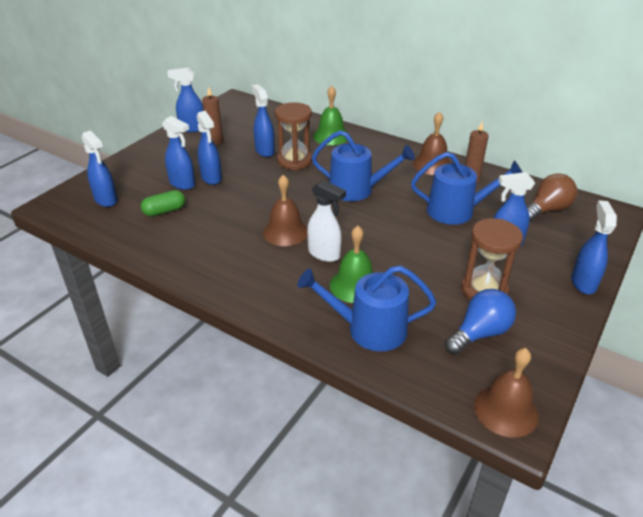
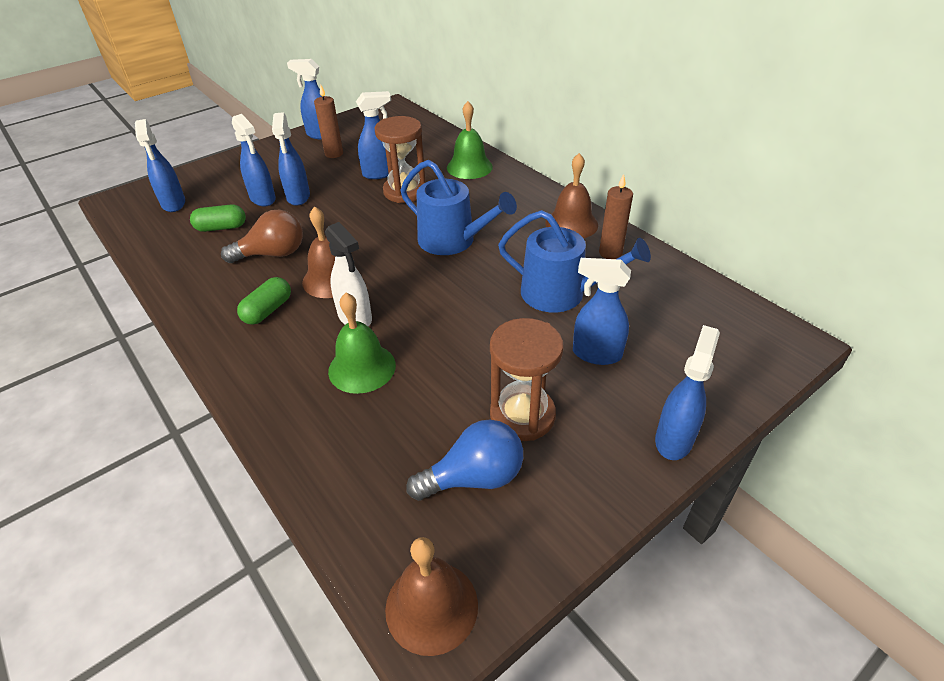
camera: 20 degrees right, 5 degrees up
blue spray bottle [252,84,275,157] -> blue spray bottle turned 75 degrees clockwise [356,91,391,179]
blue watering can [297,266,436,351] -> none
brown light bulb [527,173,577,221] -> brown light bulb moved to [221,210,303,263]
none -> green capsule [237,277,291,325]

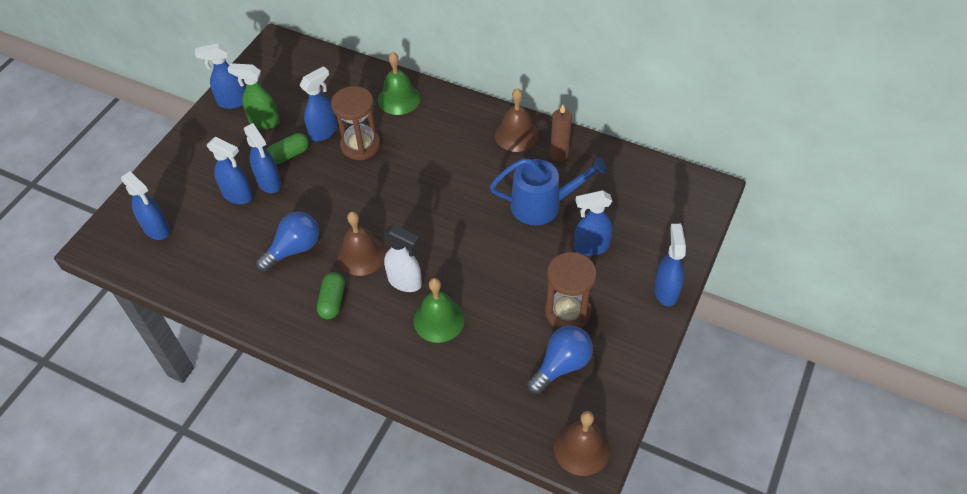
camera: 25 degrees left, 10 degrees up
green capsule [190,204,246,232] -> green capsule moved to [267,133,309,164]
brown light bulb [221,210,303,263] -> blue light bulb [256,212,319,272]
brown candle [314,84,343,158] -> green spray bottle [228,63,280,129]
blue watering can [400,160,517,255] -> none

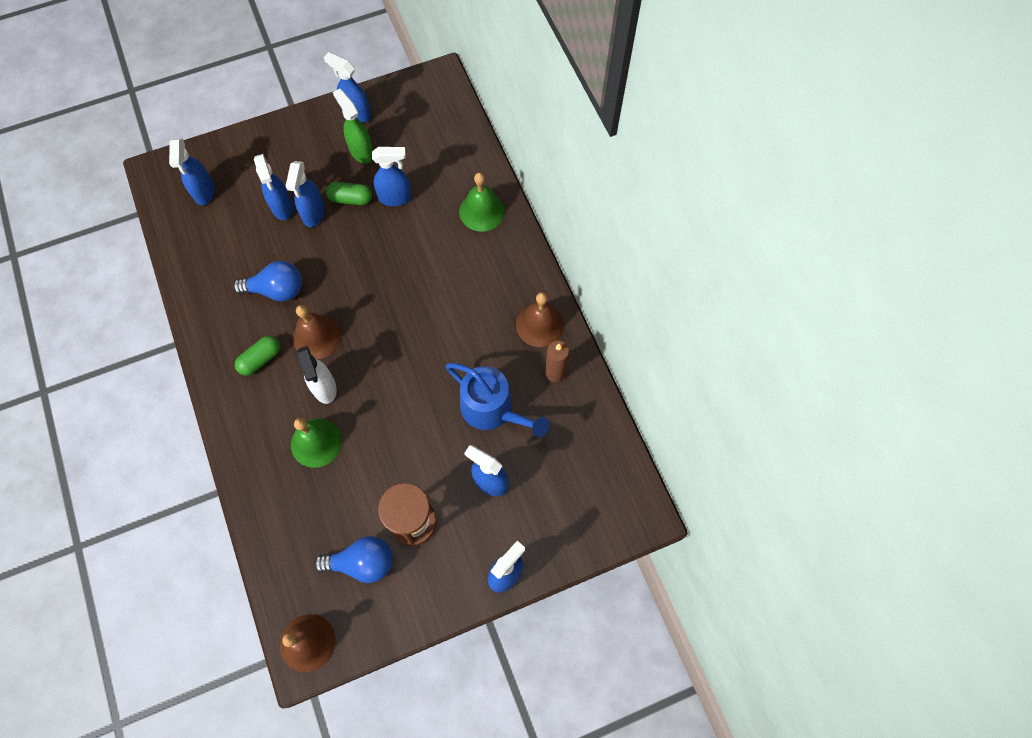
camera: 40 degrees right, 15 degrees up
brown hourglass [331,86,380,160] -> none

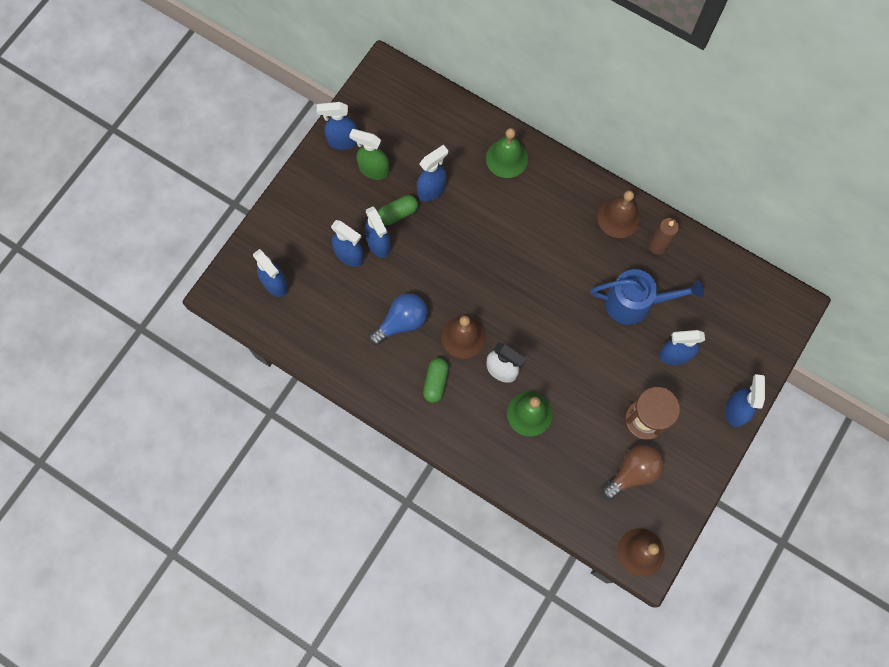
camera: 35 degrees left, 5 degrees up
blue light bulb [314,536,393,583] -> brown light bulb [602,445,664,500]

